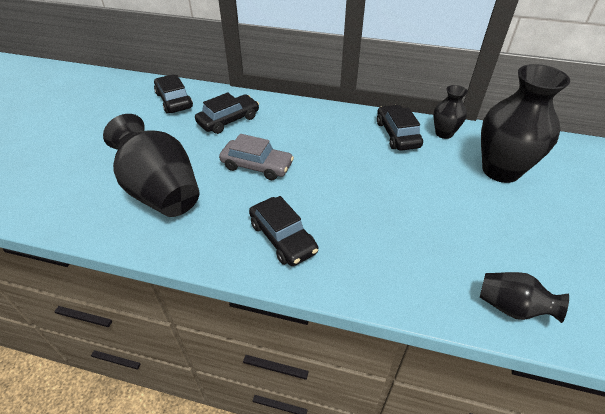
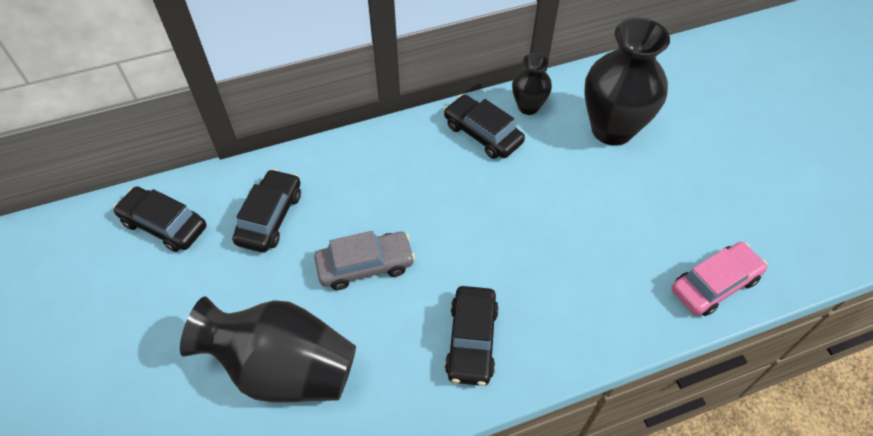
camera: 35 degrees left, 10 degrees up
black car [249,196,318,266] -> black car turned 75 degrees clockwise [445,286,499,386]
black vase [480,272,569,323] -> pink car [671,242,767,316]

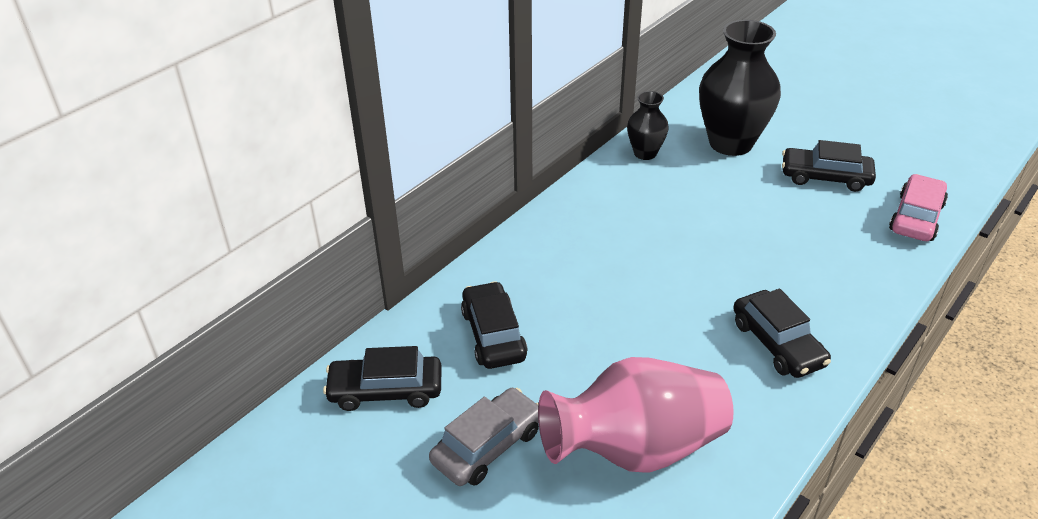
camera: 30 degrees left, 15 degrees down
black vase [180,296,356,402] -> pink vase [538,357,734,473]
grey car [314,231,415,290] -> grey car moved to [429,388,539,486]
black car [444,95,525,159] -> black car moved to [782,140,876,192]

